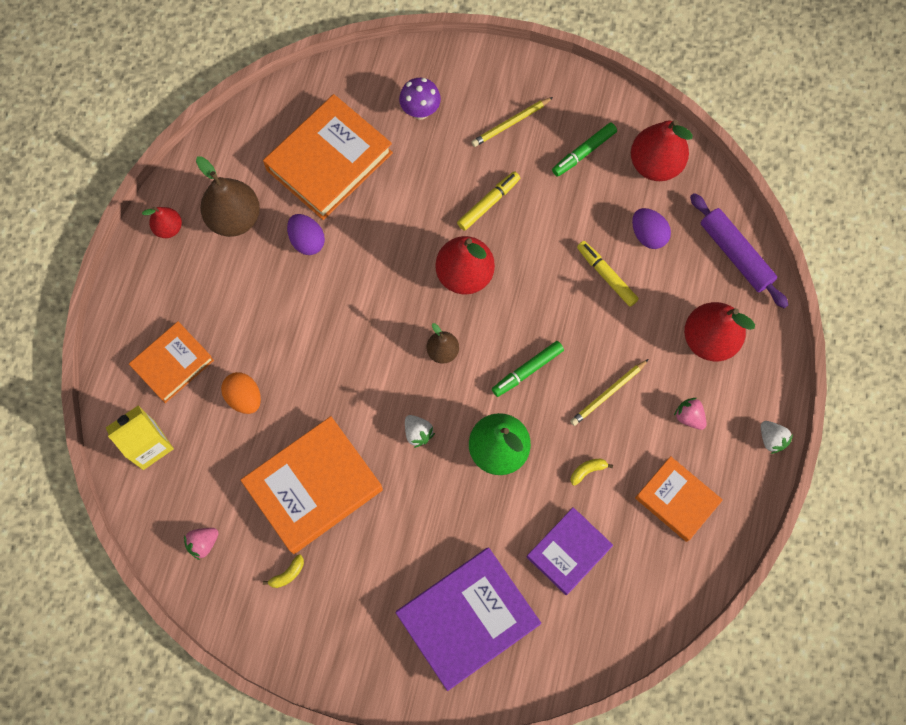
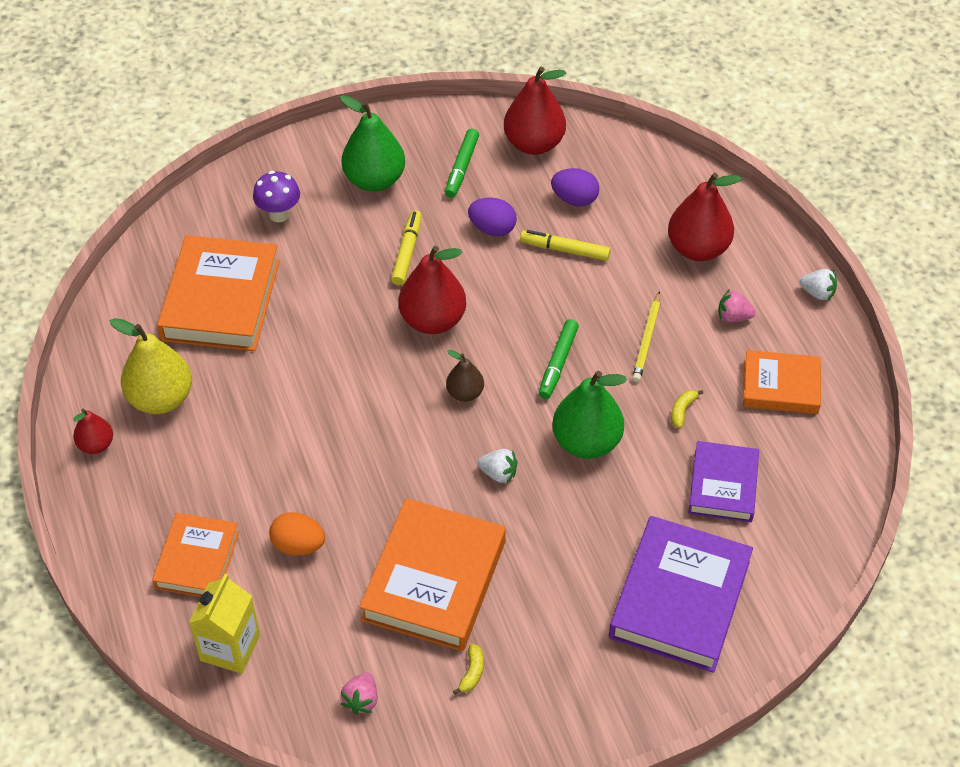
camera: 35 degrees left, 20 degrees down
brown pear [196,156,260,237] -> yellow pear [110,318,192,414]
purple egg [287,214,325,255] -> purple egg moved to [468,197,517,236]
yellow pencil [472,97,553,147] -> green pear [340,95,405,192]
purple rolling pin [690,193,788,308] -> none

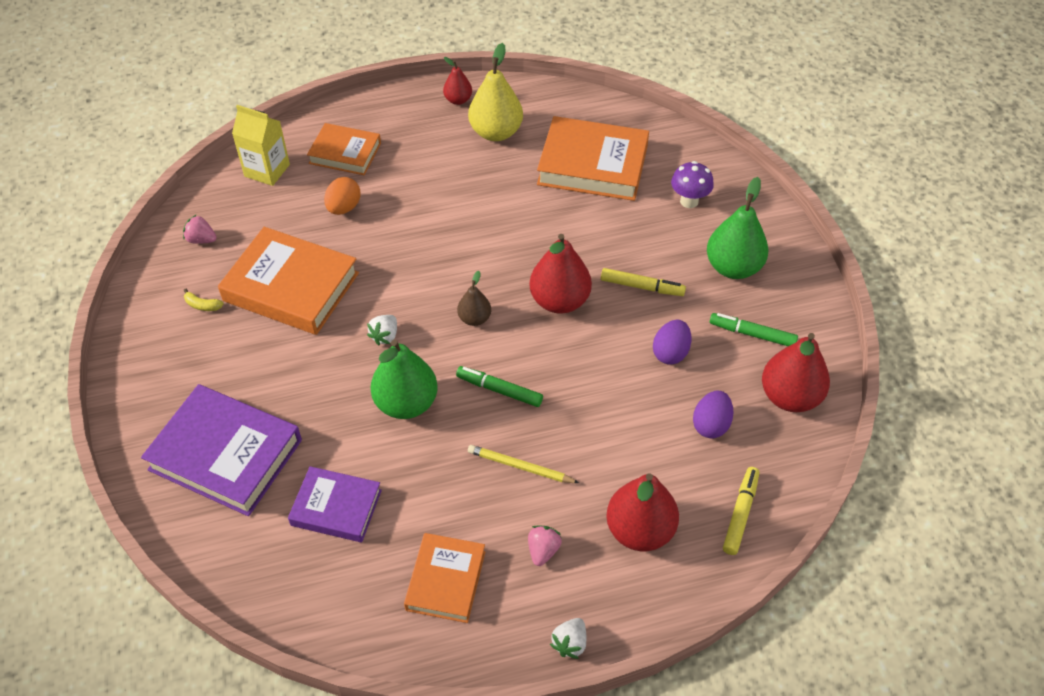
camera: 95 degrees right, 0 degrees up
yellow marker [520,230,611,261] -> yellow marker moved to [723,467,759,555]
yellow banana [671,390,703,428] -> none

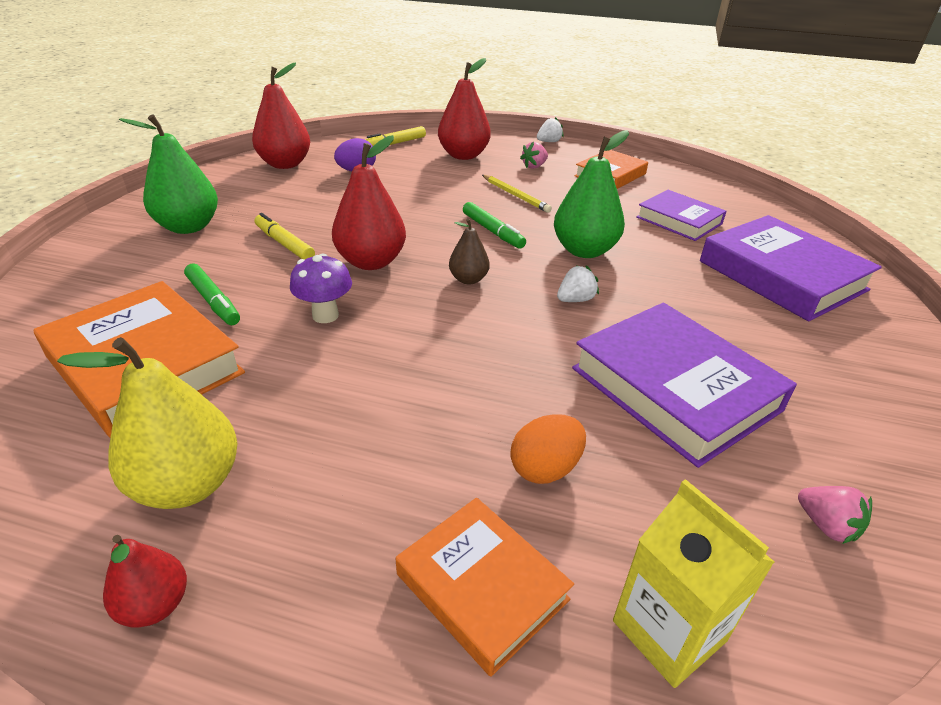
camera: 150 degrees left, 15 degrees down
yellow banana [183,288,223,311] -> none
orange book [218,227,359,335] -> purple book [572,303,797,468]
purple egg [653,320,692,365] -> none
purple mushroom [671,161,714,208] -> purple mushroom moved to [290,253,352,323]
green marker [710,313,798,346] -> green marker moved to [184,263,240,325]

